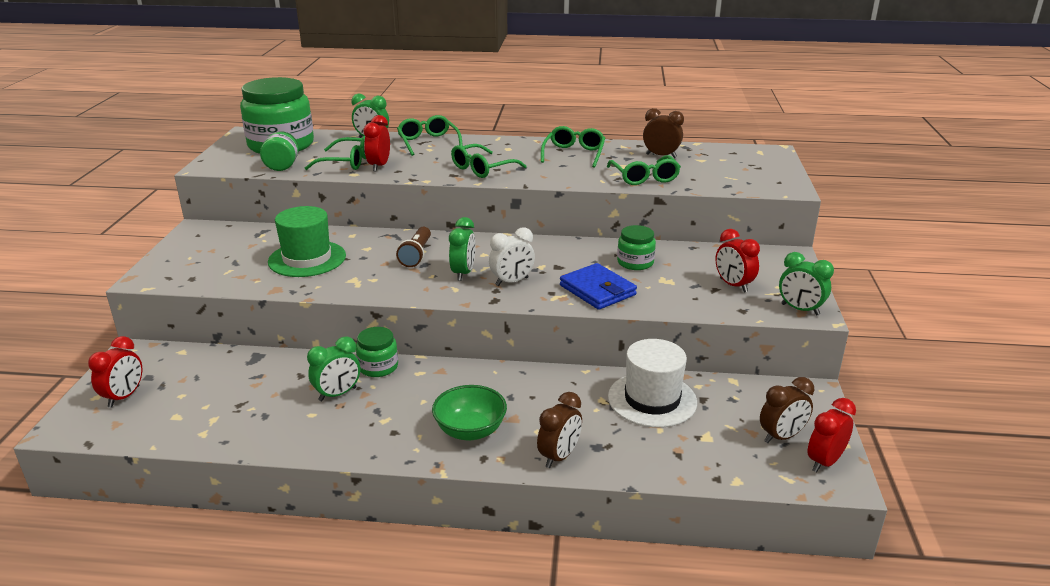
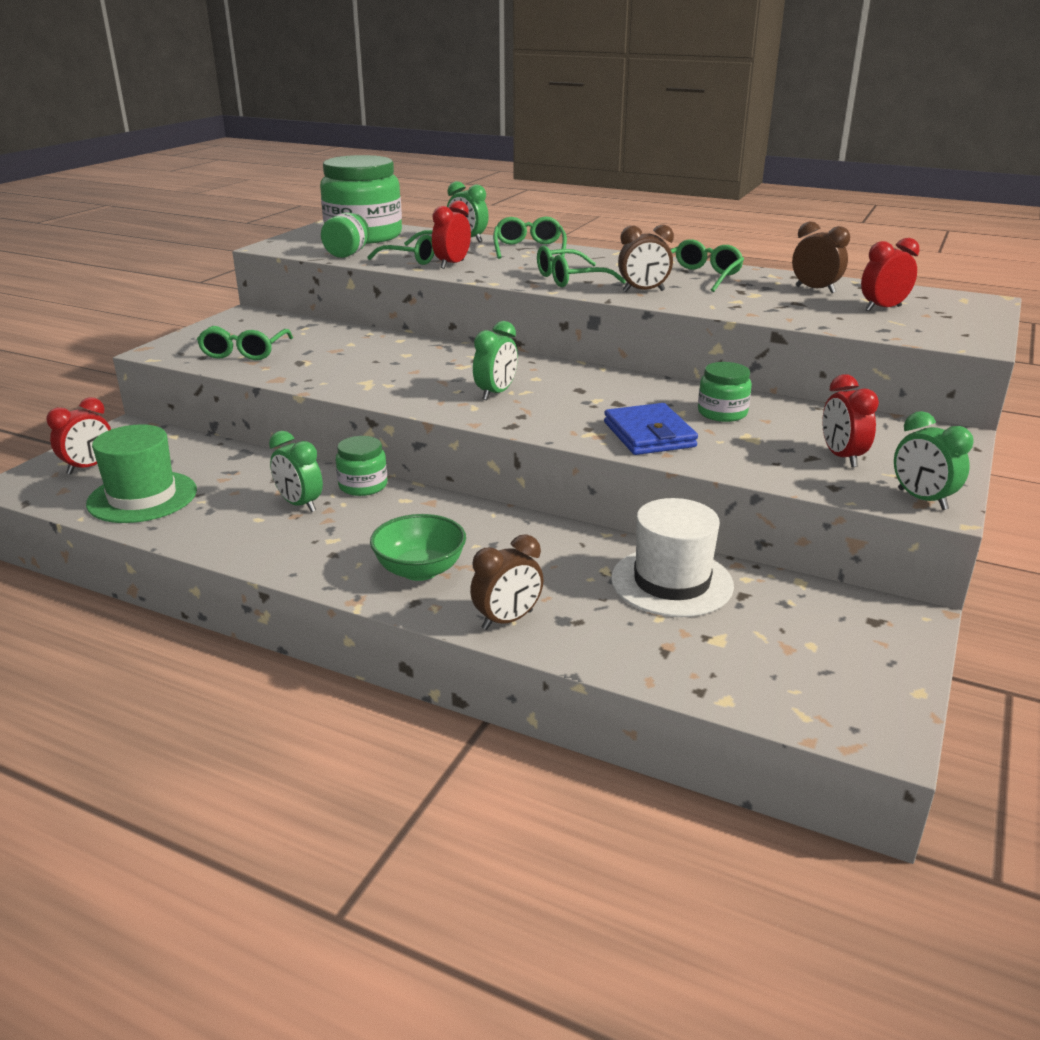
camera: 20 degrees right, 0 degrees up
green hat [268,206,346,277] -> green hat moved to [86,424,197,523]
green clock [307,336,360,401] -> green clock turned 60 degrees clockwise [269,431,323,512]
brown flashlight [396,227,431,267] -> none
white clock [489,227,535,286] -> none
green glasses [607,155,681,185] -> green glasses moved to [197,326,293,360]
brown clock [760,377,814,443] -> brown clock moved to [618,225,674,292]
red clock [808,398,856,472] -> red clock moved to [861,238,919,311]

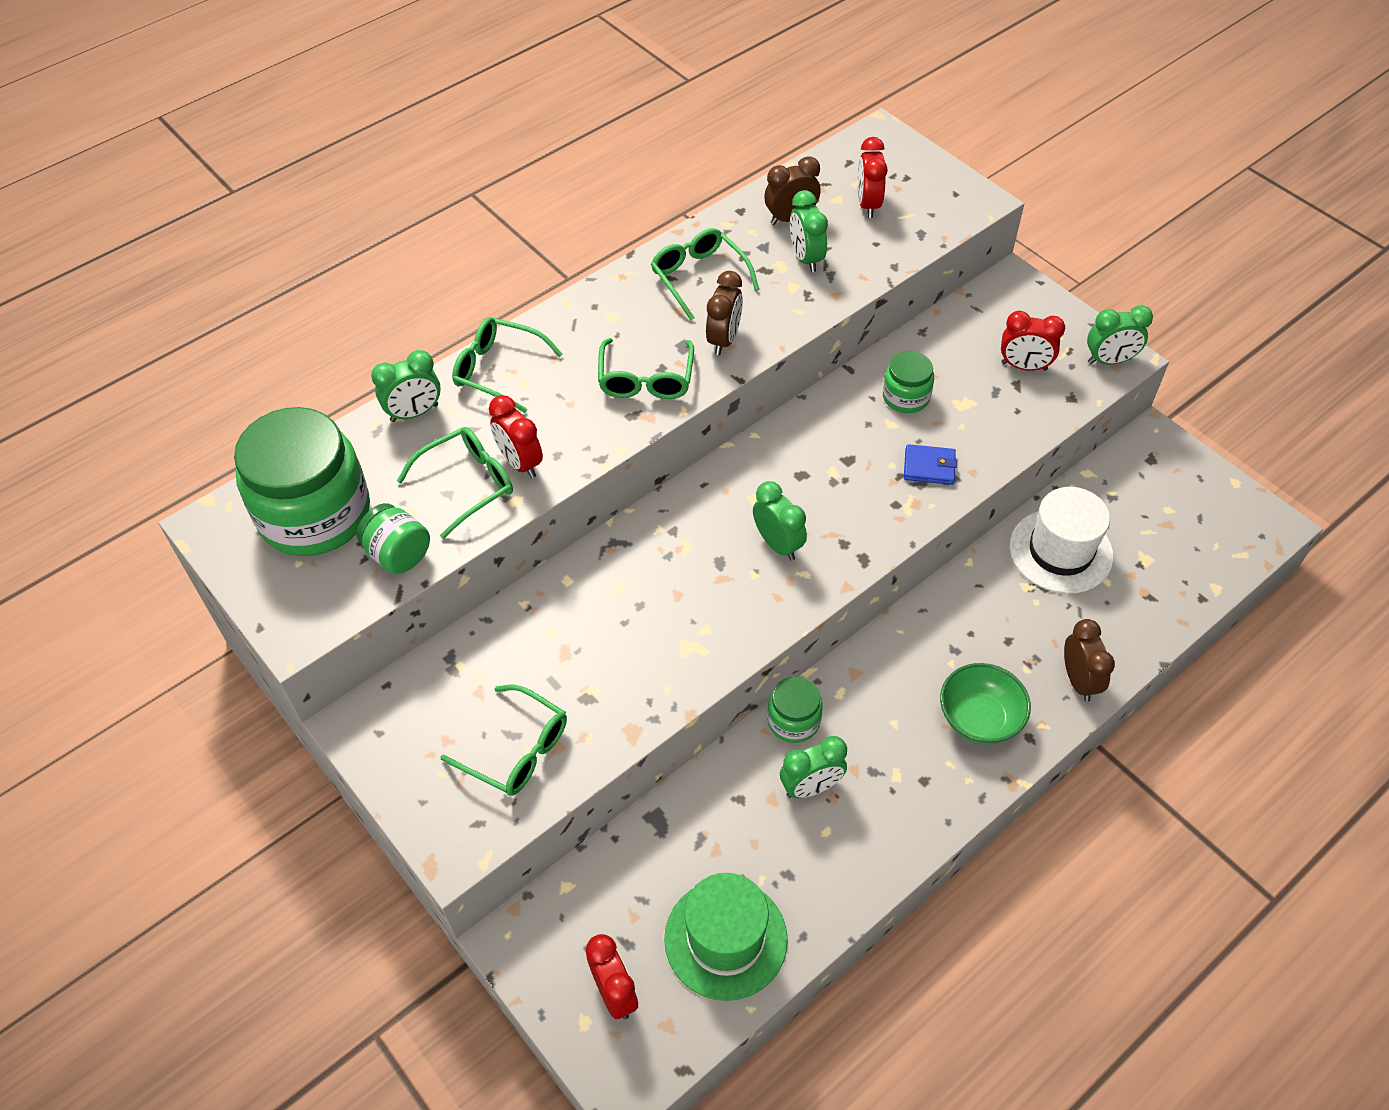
camera: 65 degrees left, 25 degrees up
blue wallet [604,403,698,455] -> blue wallet [904,444,957,485], size x0.63
none -> green clock [790,190,828,272]

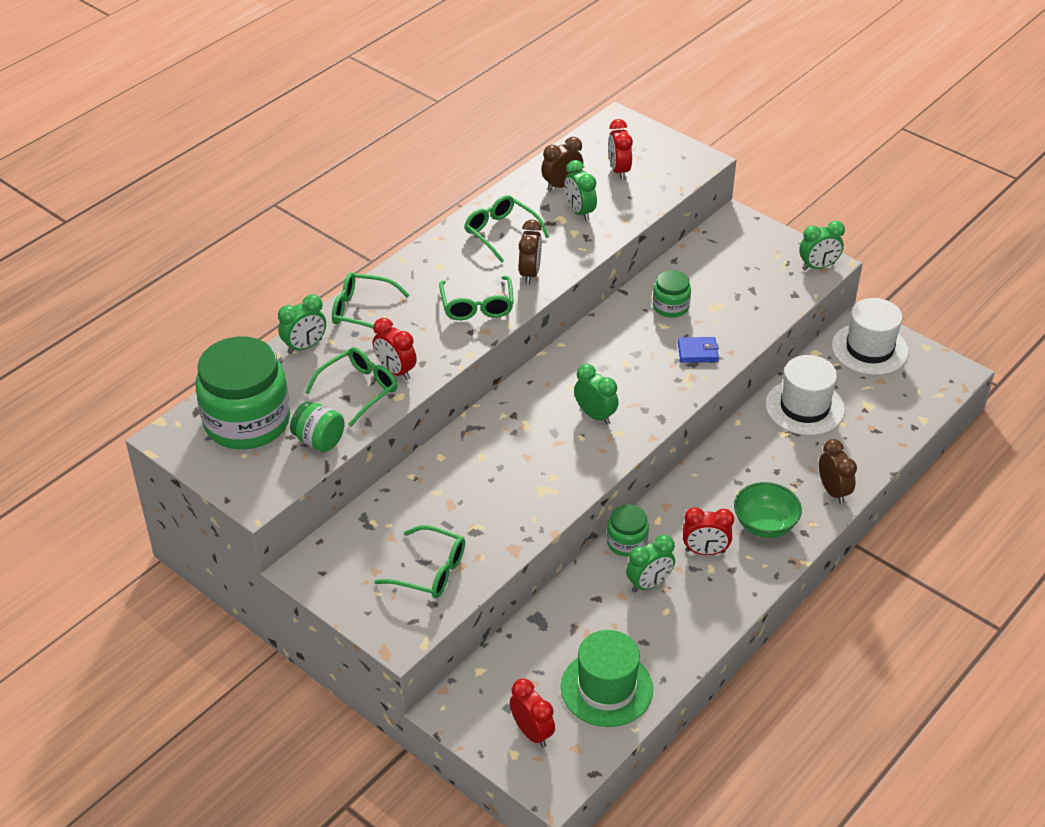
camera: 10 degrees left, 10 degrees down
red clock [1001,311,1065,371] -> red clock moved to [683,507,734,555]
none -> white hat [832,298,909,375]

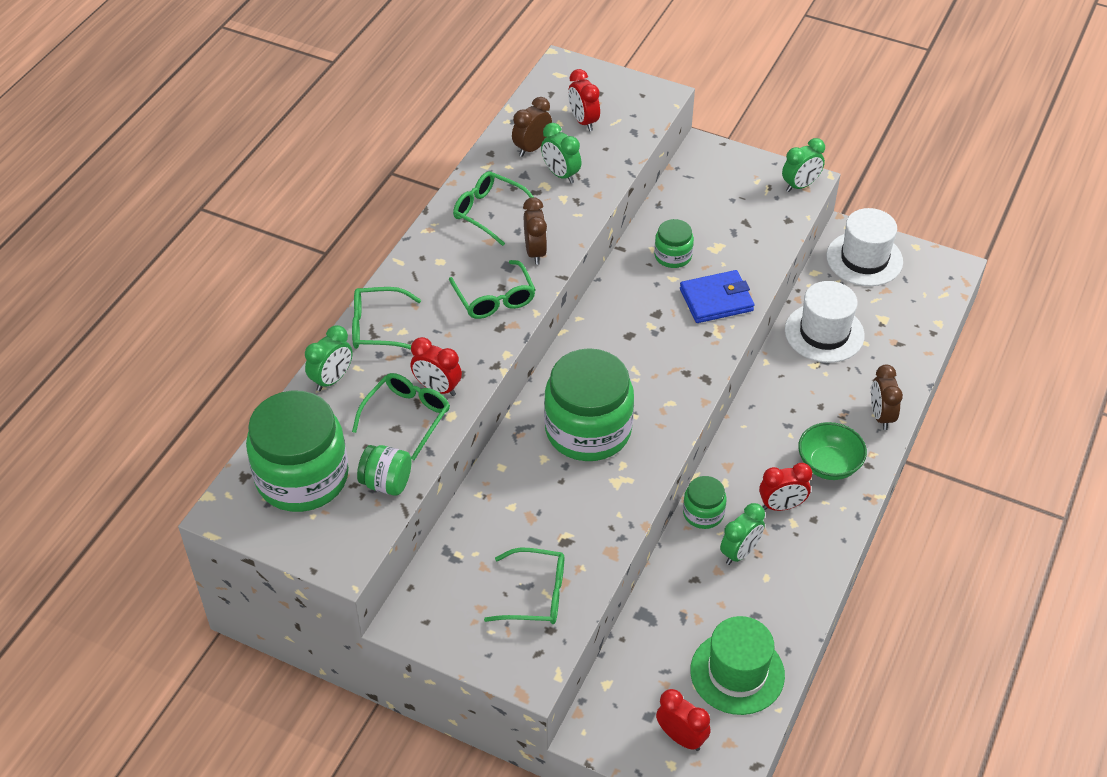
camera: 15 degrees left, 5 degrees up
green clock [574,364,618,425] -> none
blue wallet [678,337,719,363] -> blue wallet [680,270,754,323], size x1.59
brown clock [819,439,857,504] -> brown clock turned 150 degrees counterclockwise [871,365,903,430]
none -> green jar [544,348,634,461]

